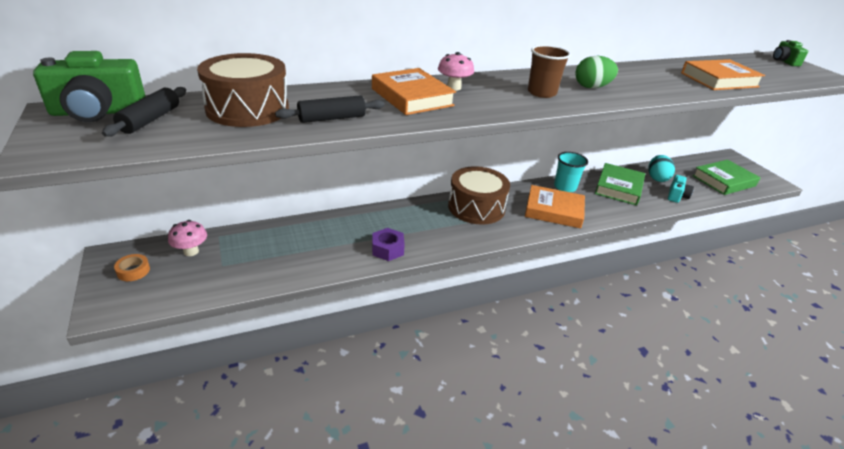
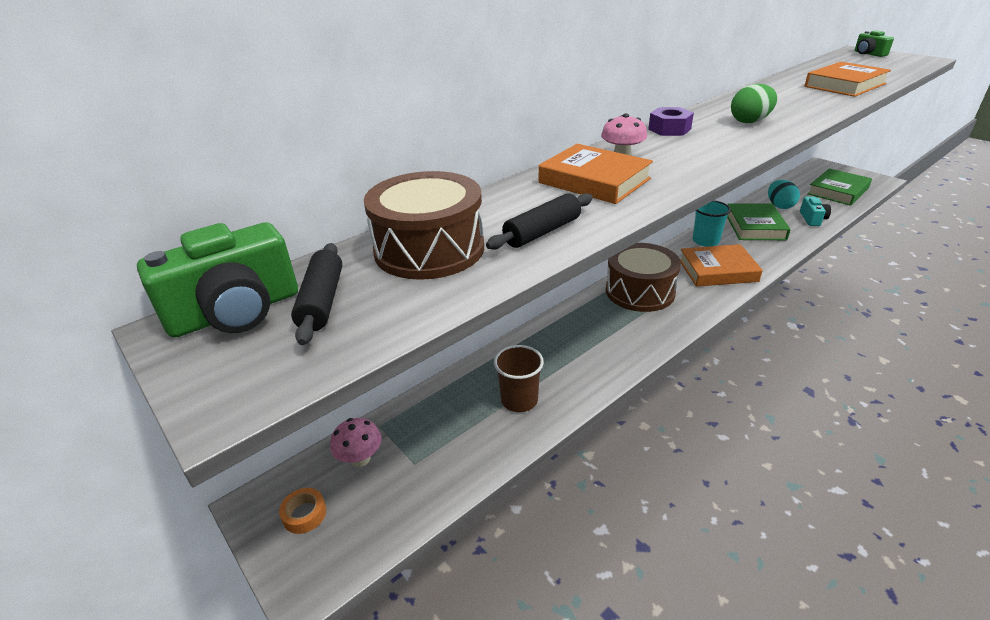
camera: 15 degrees left, 0 degrees up
purple nut [372,228,405,261] -> purple nut moved to [648,107,694,136]
brown cup [528,45,571,98] -> brown cup moved to [494,345,544,412]

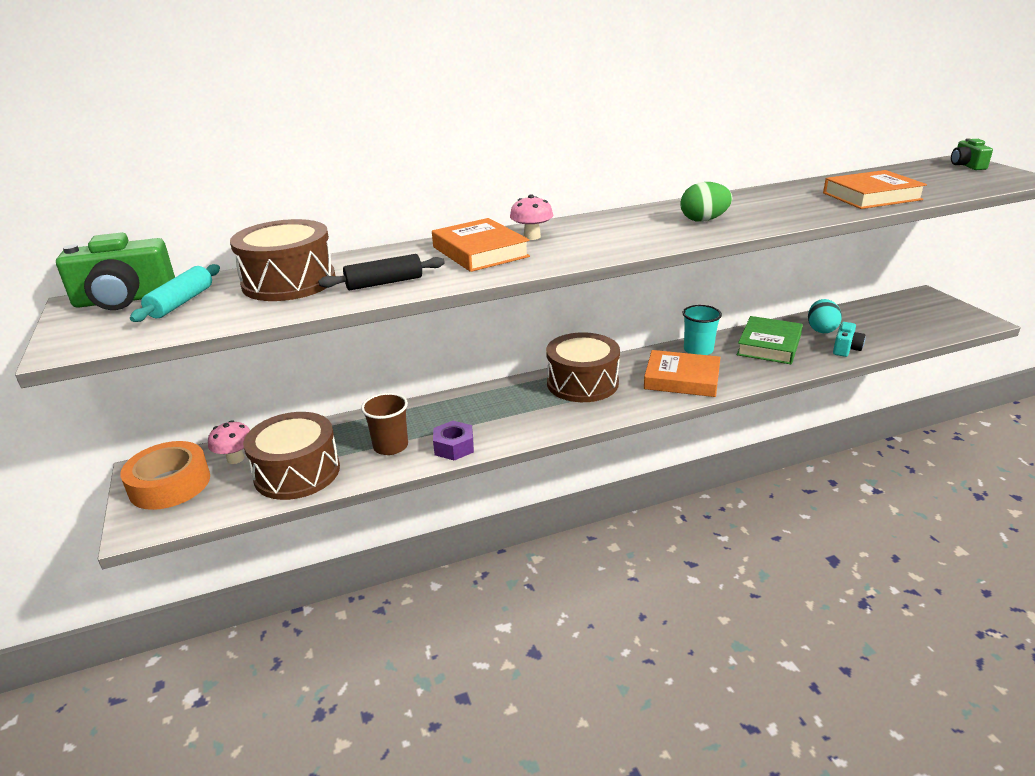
camera: 20 degrees right, 5 degrees down
orange tape [279,488,326,534] -> orange tape [120,441,210,510], size x2.18
black rolling pin [291,243,342,345] -> turquoise rolling pin [130,264,220,322]
purple nut [648,107,694,136] -> purple nut moved to [433,421,474,461]
green book [807,169,872,206] -> none
none -> brown drum [243,412,340,500]

